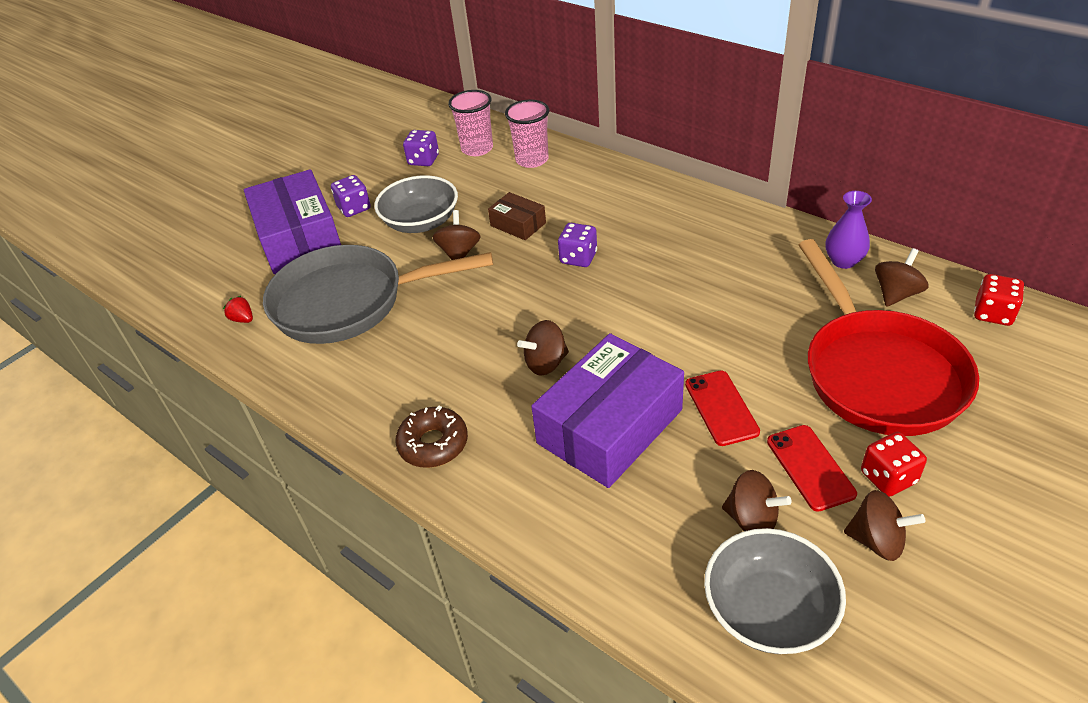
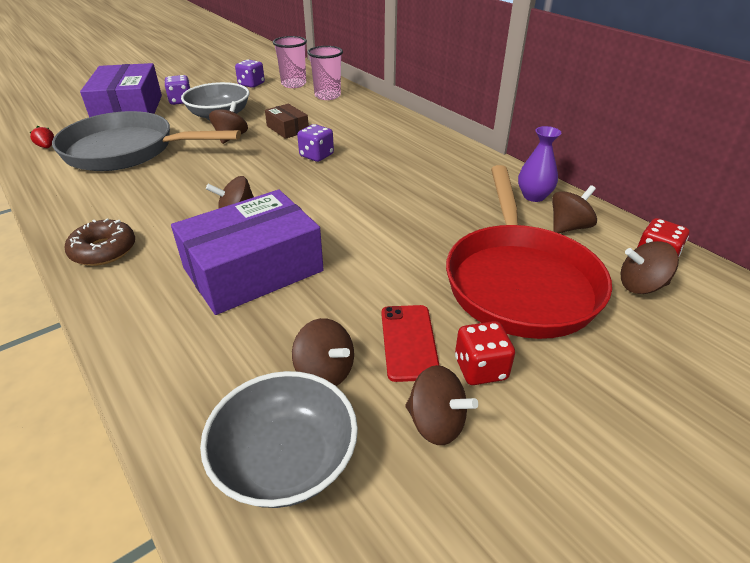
camera: 10 degrees right, 5 degrees down
red phone [685,370,760,446] -> none
none -> brown spinning top [620,241,679,294]

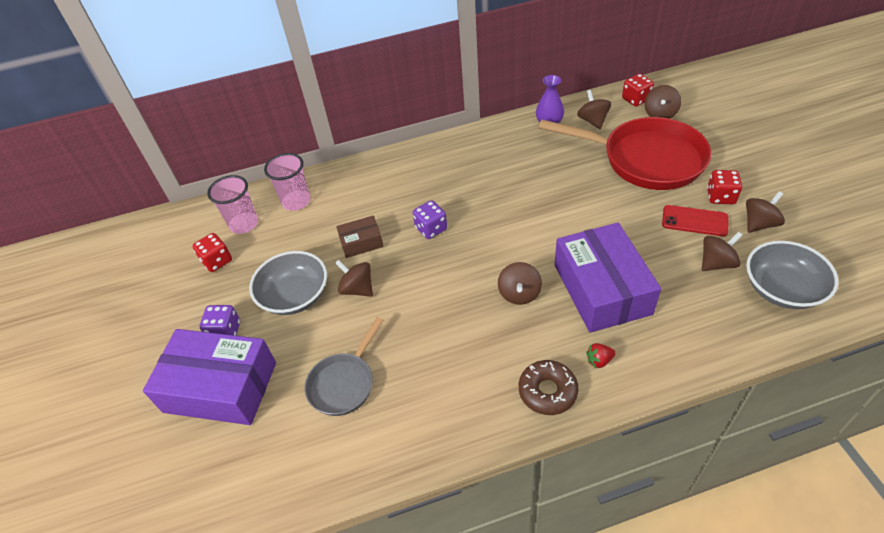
camera: 65 degrees left, 10 degrees up
red strawberry [29,126,54,148] -> red strawberry moved to [586,343,615,368]
grey pan [52,111,241,171] -> grey pan [305,317,383,416], size x0.54
purple dice [235,59,265,88] -> red dice [192,233,232,272]

